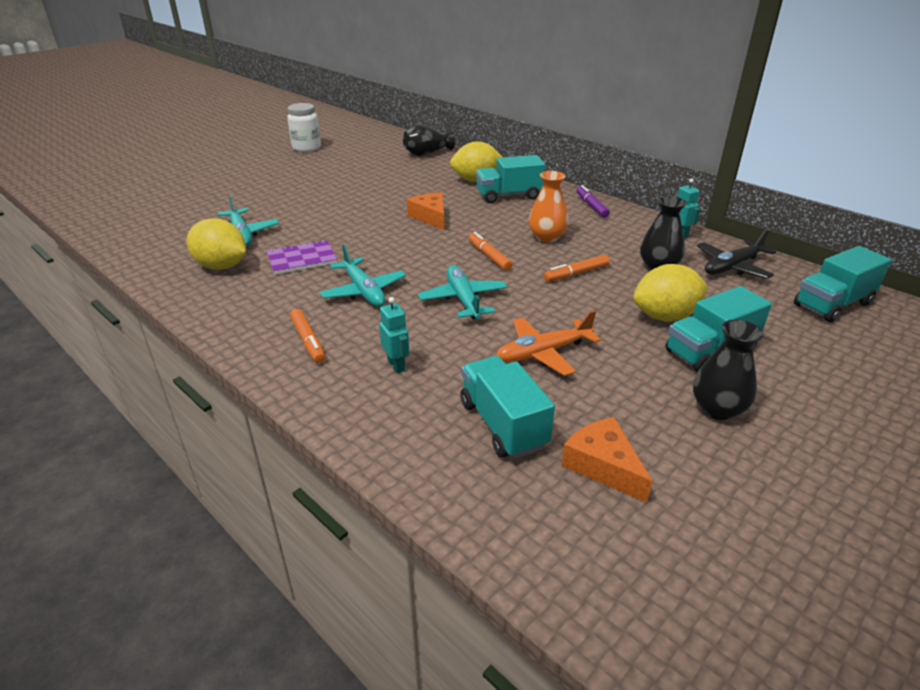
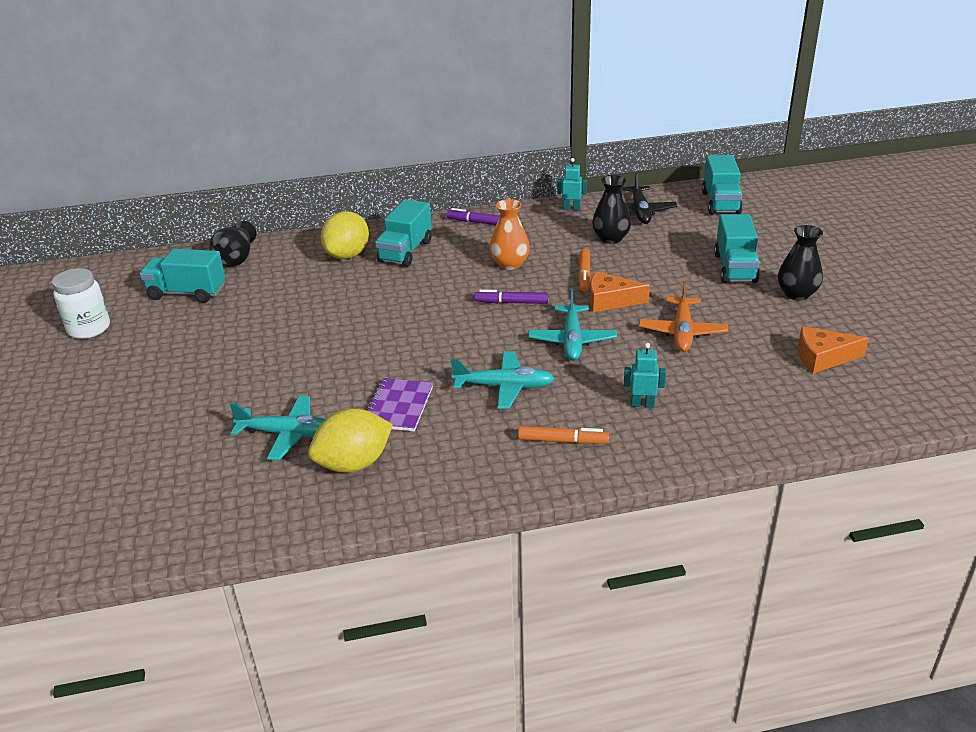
camera: 55 degrees left, 0 degrees up
orange cheese [407,192,444,230] -> orange cheese moved to [590,271,650,312]
turquoise plane [418,265,507,319] -> turquoise plane turned 105 degrees counterclockwise [528,289,617,361]
turquoise truck [460,356,555,459] -> turquoise truck moved to [140,249,225,303]
orange marker [469,232,513,271] -> purple marker [474,289,548,304]
yellow lemon [633,264,708,322] -> none

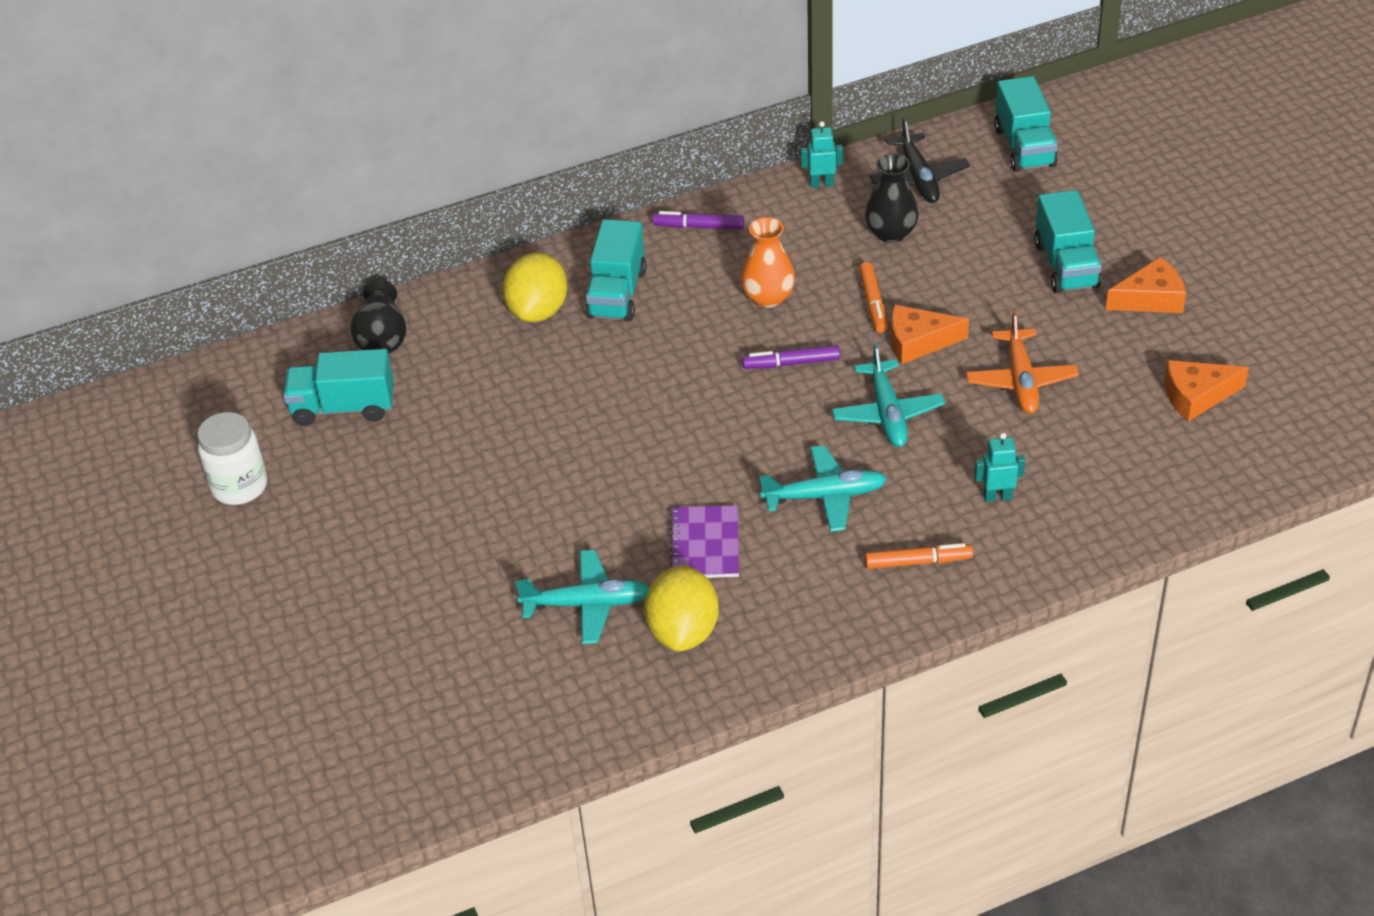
camera: 10 degrees left, 10 degrees up
yellow lemon [308,408,393,473] -> yellow lemon turned 45 degrees counterclockwise [644,565,719,651]
black vase [778,225,823,300] -> orange cheese [1106,257,1186,313]

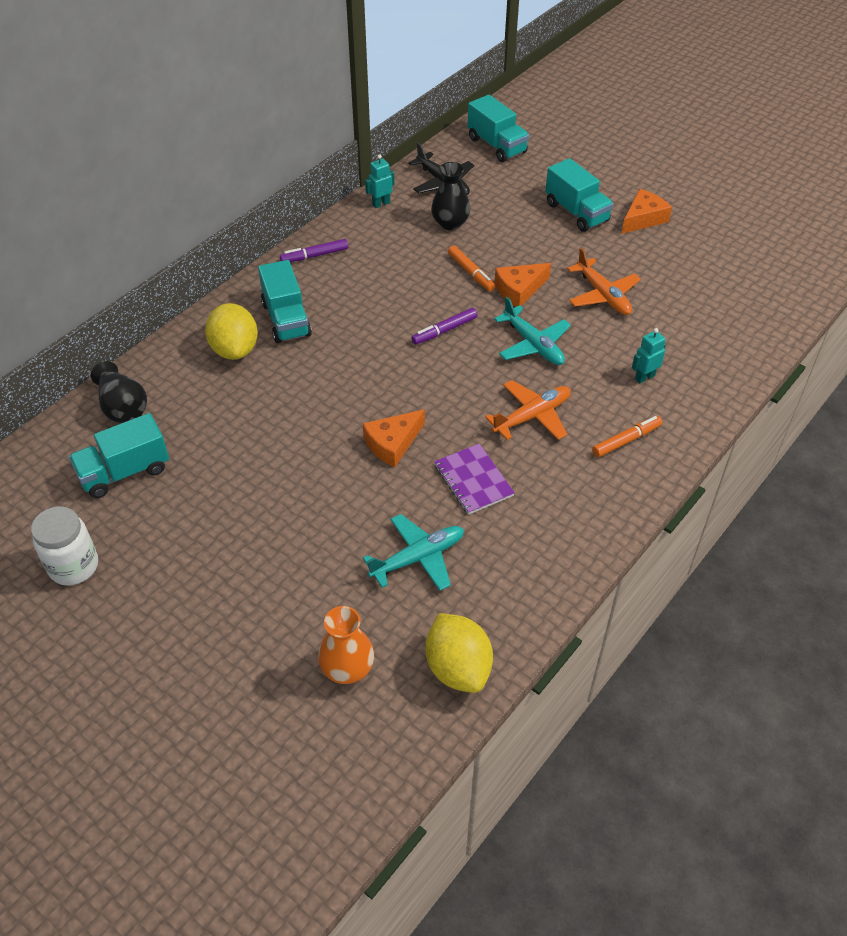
camera: 30 degrees left, 5 degrees up
yellow lemon [644,565,719,651] -> yellow lemon moved to [425,613,493,693]
orange vase [740,217,795,308] -> orange vase moved to [318,606,374,684]
turquoise plane [760,445,887,532] -> orange plane [485,380,571,440]
orange cheese [1165,360,1249,421] -> orange cheese moved to [363,409,425,467]

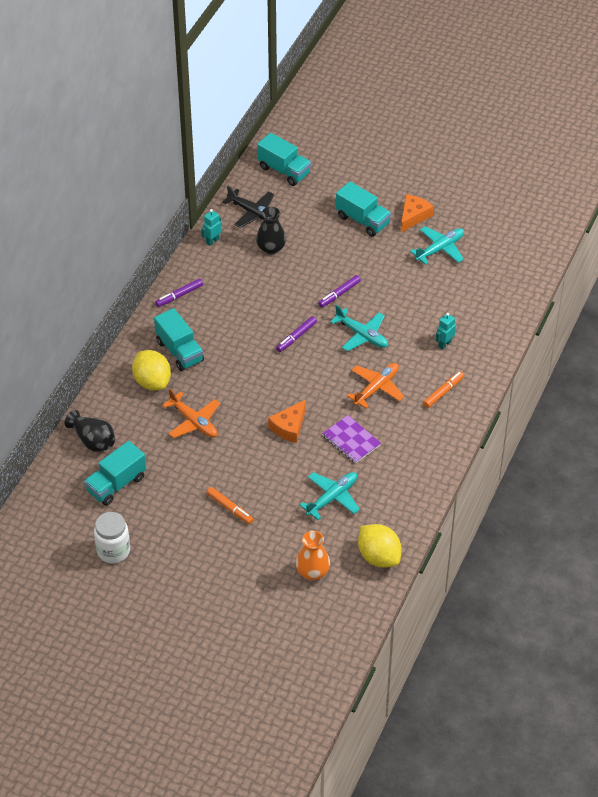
camera: 15 degrees left, 0 degrees up
orange marker [448,246,495,292] -> orange marker moved to [206,487,254,524]
orange cheese [495,263,551,307] -> purple marker [318,275,361,308]
orange plane [567,248,641,315] -> orange plane moved to [162,388,220,438]
none -> turquoise plane [410,226,464,265]

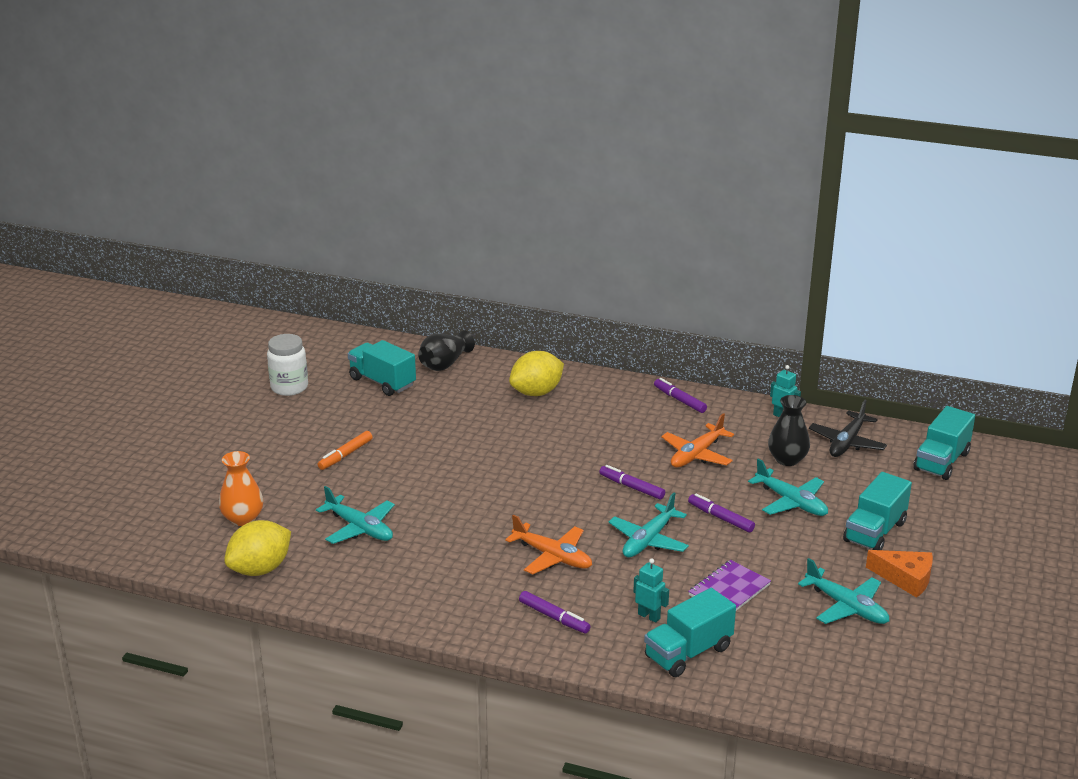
camera: 85 degrees right, 20 degrees down
turquoise truck [154,308,204,371] -> turquoise truck moved to [644,588,736,677]
orange plane [162,388,220,438] -> orange plane moved to [661,413,734,468]
orange cheese [268,400,306,443] -> none
purple notebook [322,415,381,464] -> purple notebook moved to [688,560,771,611]
orange marker [423,371,464,408] -> purple marker [519,591,591,633]
none -> turquoise plane [748,458,828,516]

